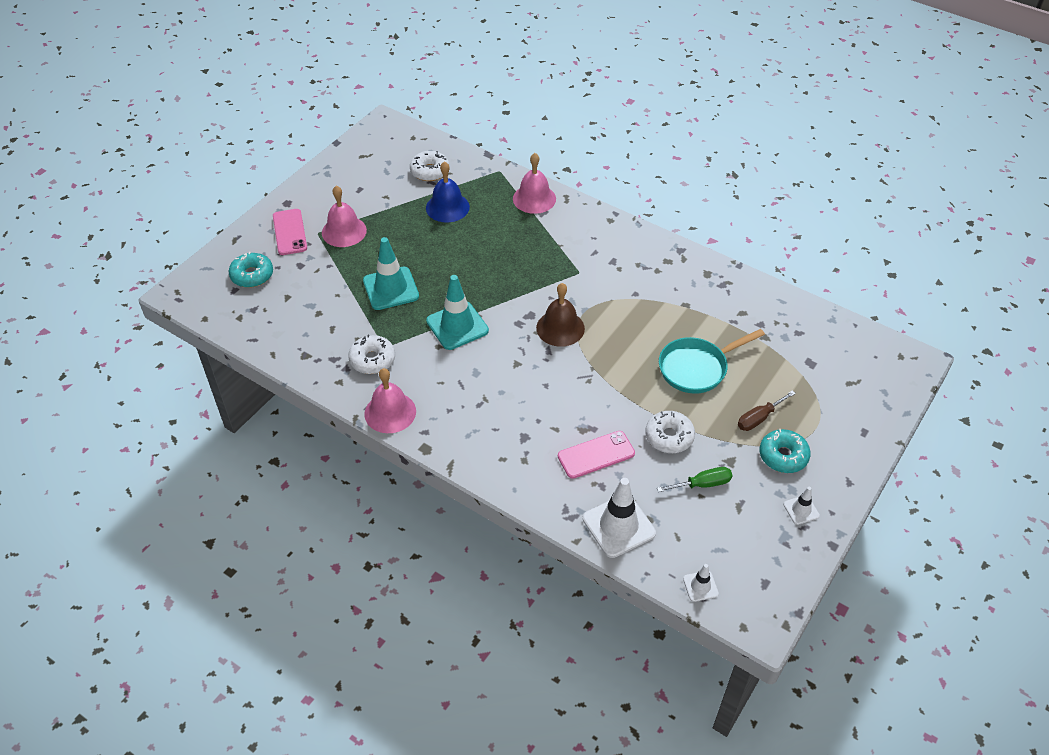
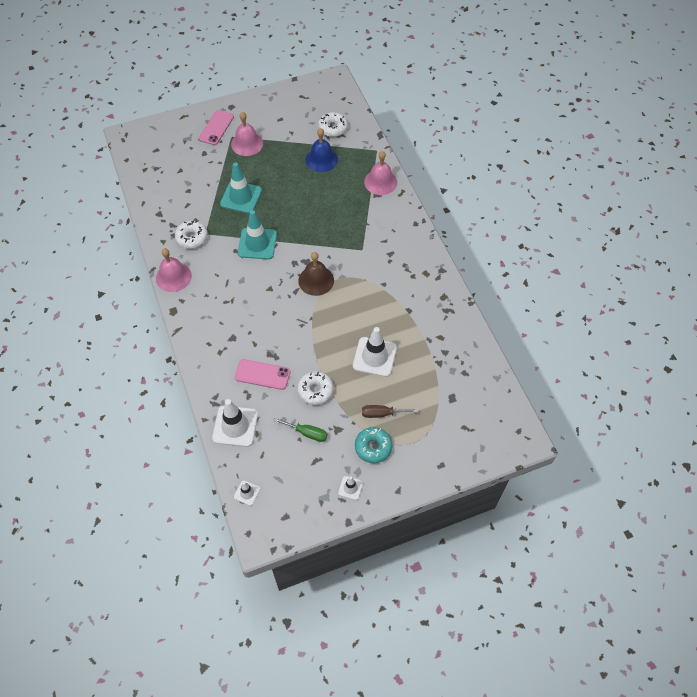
camera: 35 degrees right, 10 degrees up
turquoise donut [229,252,273,288] -> none
turquoise pan [659,329,765,394] -> white traffic cone [353,327,397,377]

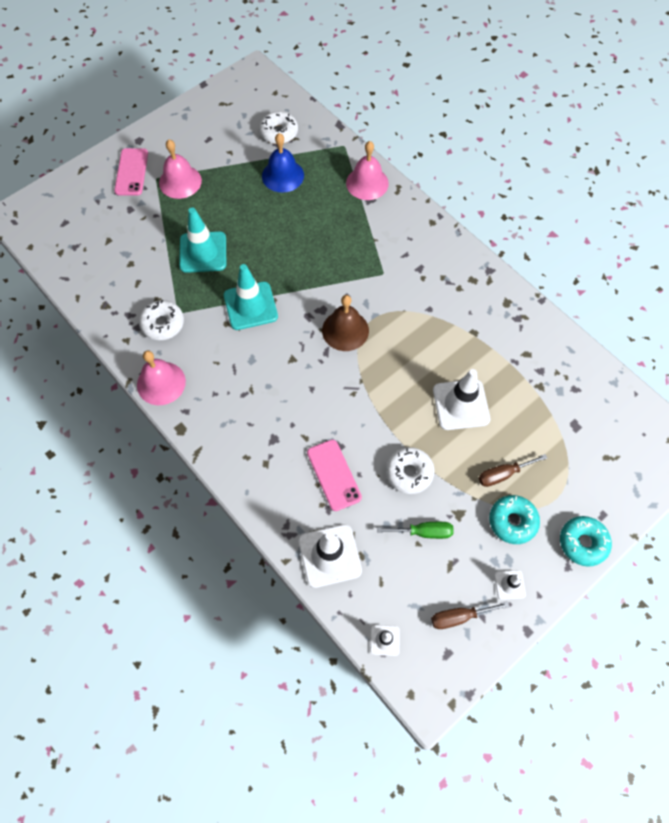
camera: 20 degrees left, 5 degrees up
pink phone [235,359,290,390] -> pink phone turned 75 degrees clockwise [307,439,362,511]
none -> brown screwdriver [431,602,510,629]
none -> turquoise donut [560,516,612,567]

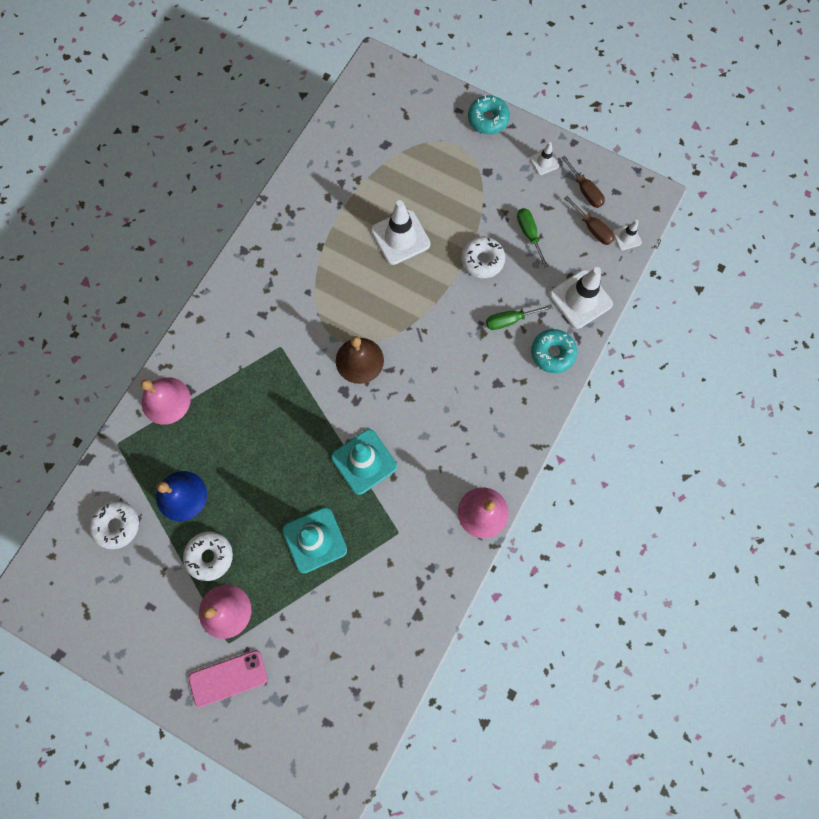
camera: 110 degrees left, 10 degrees up
white donut [139,300,184,340] -> white donut moved to [183,532,233,581]
pink phone [307,439,362,511] -> green screwdriver [486,304,552,330]
brown screwdriver [479,454,547,487] -> brown screwdriver moved to [564,196,615,245]
turquoise donut [489,495,540,544] -> turquoise donut moved to [531,329,577,373]

